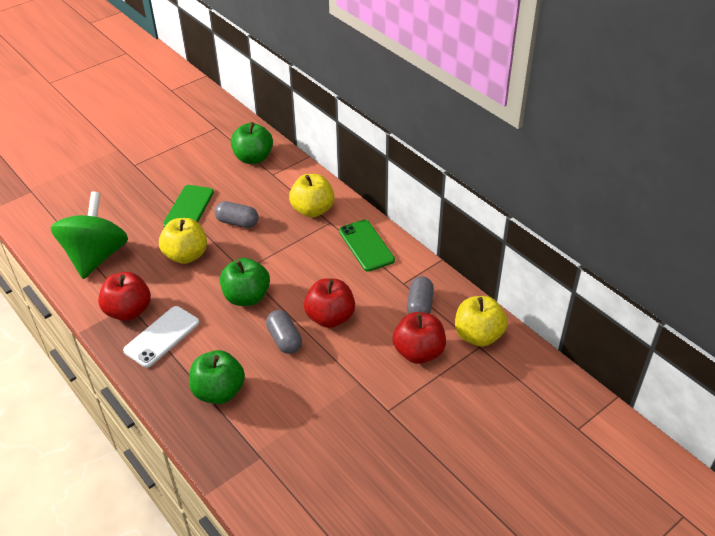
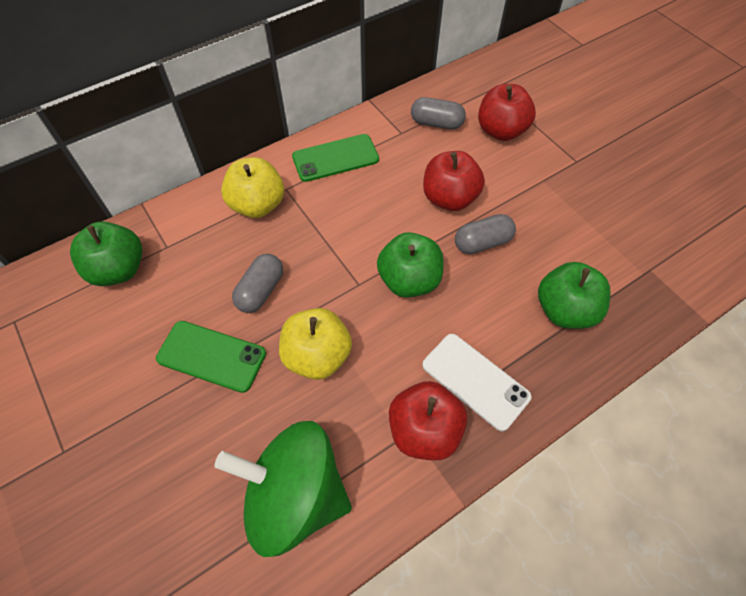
camera: 85 degrees left, 15 degrees up
yellow apple [455,296,508,347] -> none

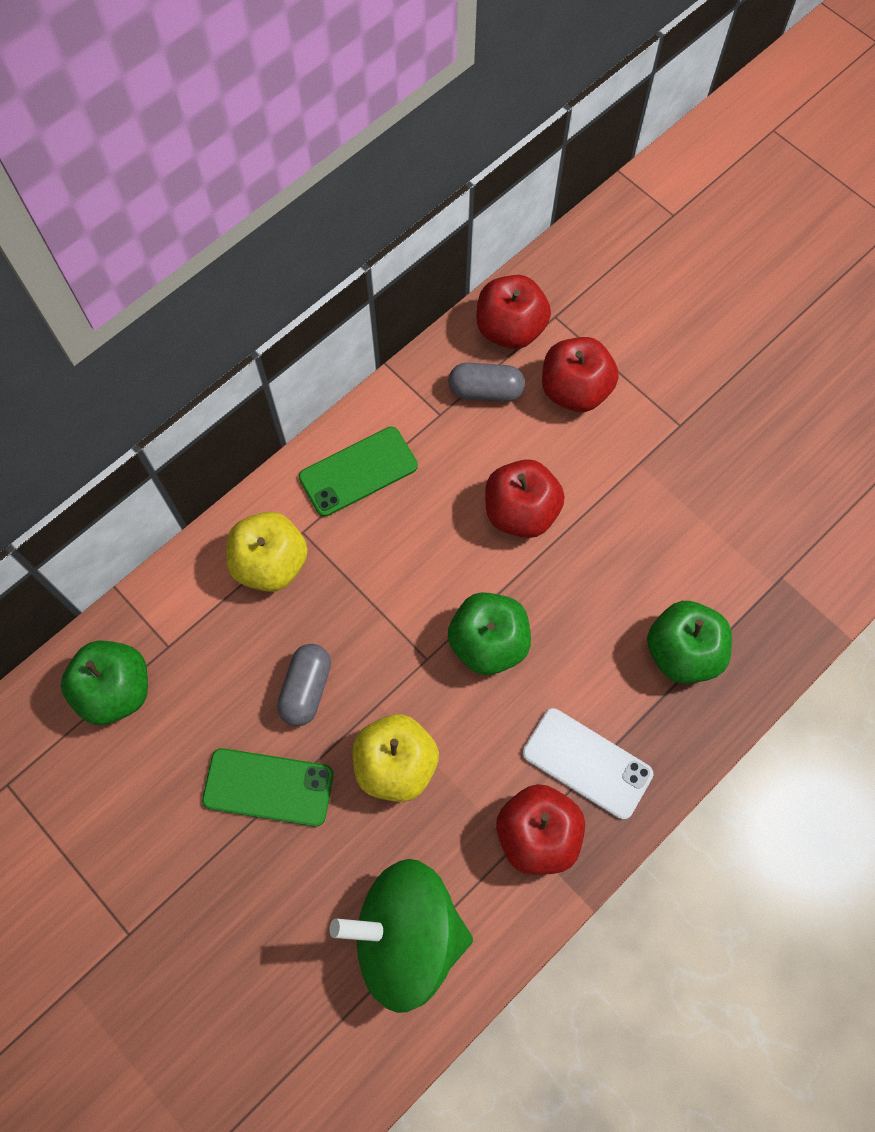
camera: 10 degrees left, 10 degrees up
grey capsule [455,214,516,254] -> none
none -> red apple [476,275,551,349]

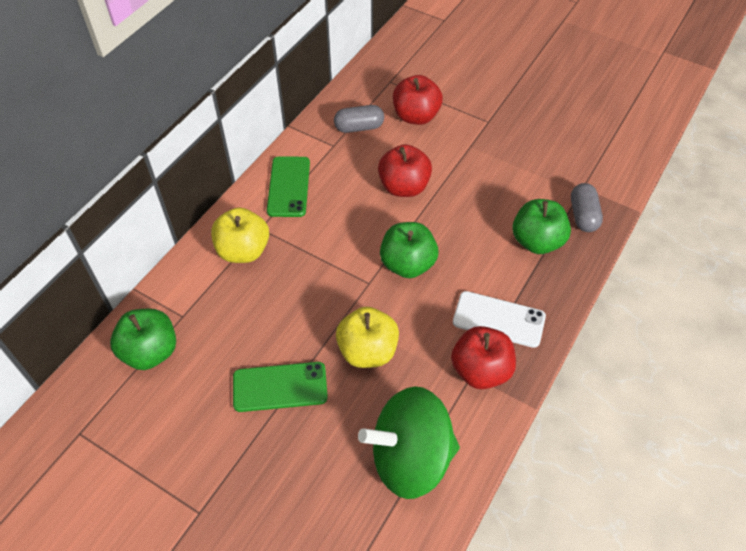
camera: 15 degrees left, 15 degrees down
grey capsule [277,644,331,726] -> grey capsule moved to [571,183,603,232]
green phone [299,427,418,517] -> green phone turned 45 degrees counterclockwise [267,156,310,217]
red apple [476,275,551,349] -> none

